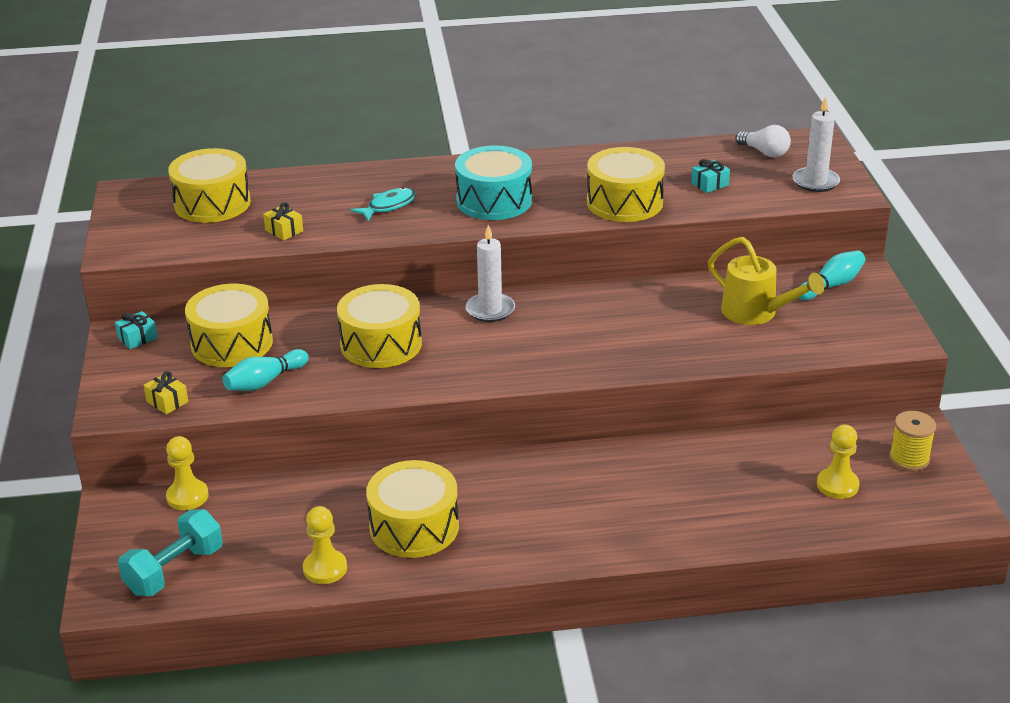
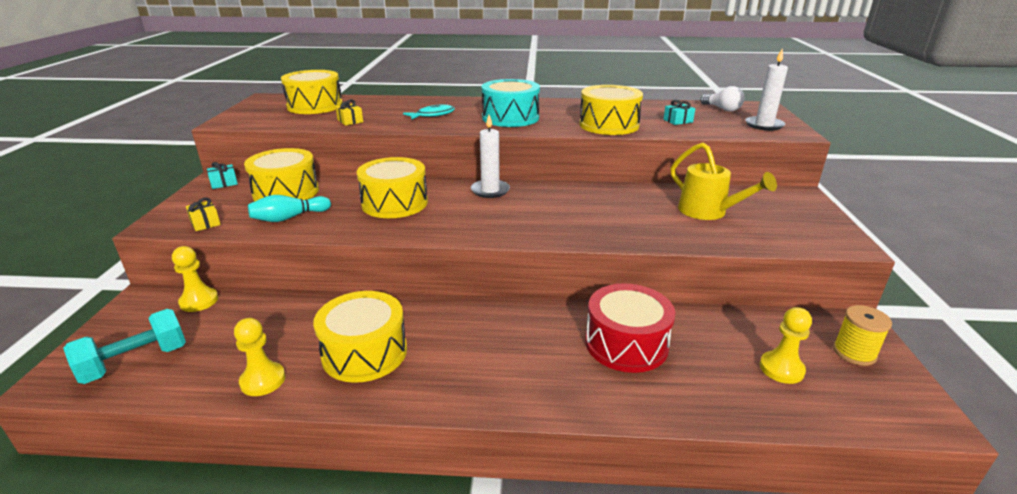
camera: 10 degrees right, 5 degrees down
turquoise bowling pin [799,250,866,300] -> none
none -> red drum [585,283,675,373]

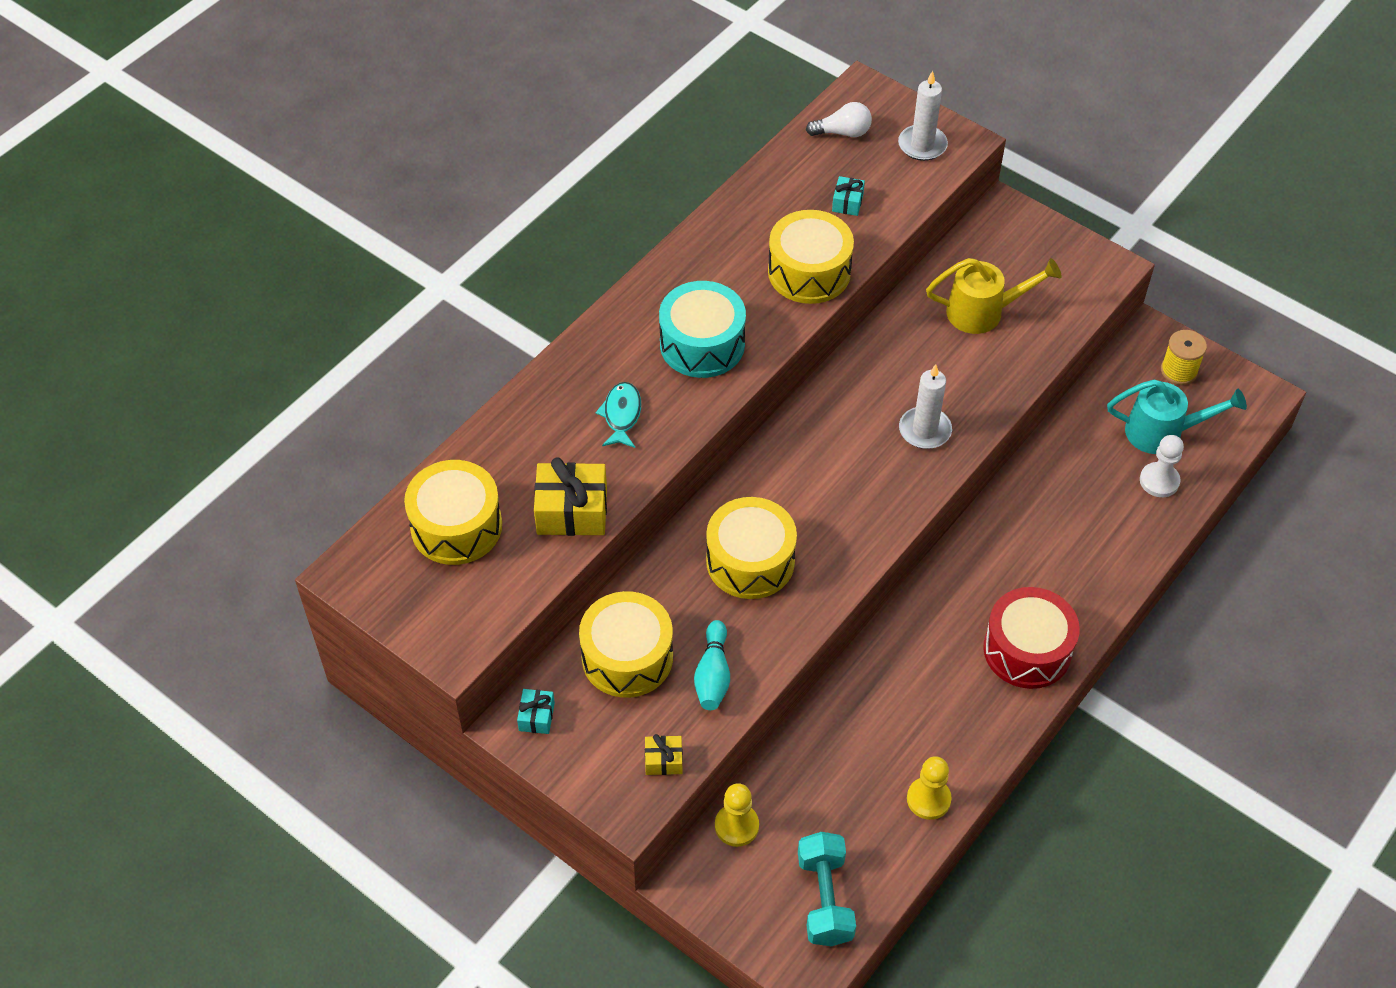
camera: 55 degrees left, 25 degrees up
yellow drum [313,291,407,383] -> none
yellow gift [335,99,363,126] -> yellow gift [534,457,607,536], size x1.94
white candle [471,115,510,198] -> white candle moved to [899,364,952,449]
red drum [585,283,675,373] -> red drum moved to [983,587,1080,689]
yellow pawn [760,307,812,384] -> turquoise watering can [1107,379,1247,454]
none -> white pawn [1140,435,1184,497]

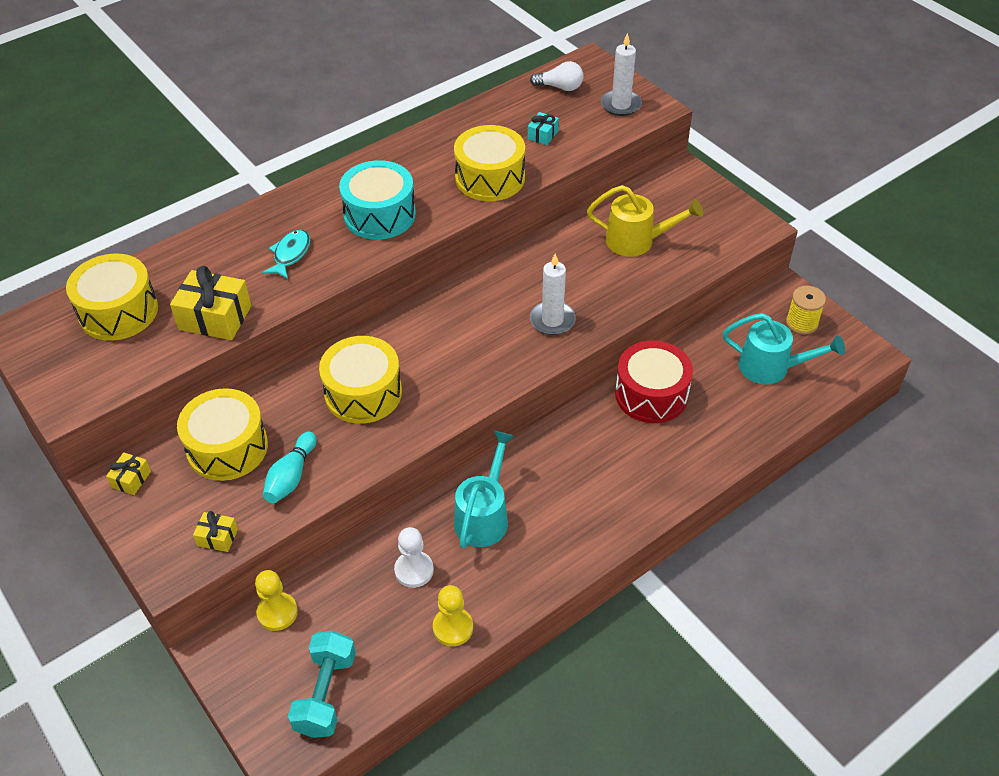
camera: 15 degrees right, 5 degrees down
turquoise gift [517,689,555,734] -> yellow gift [106,452,151,495]
red drum [983,587,1080,689] -> red drum moved to [615,341,693,423]
white pawn [1140,435,1184,497] -> white pawn moved to [394,527,434,588]
none -> turquoise watering can [454,431,514,549]

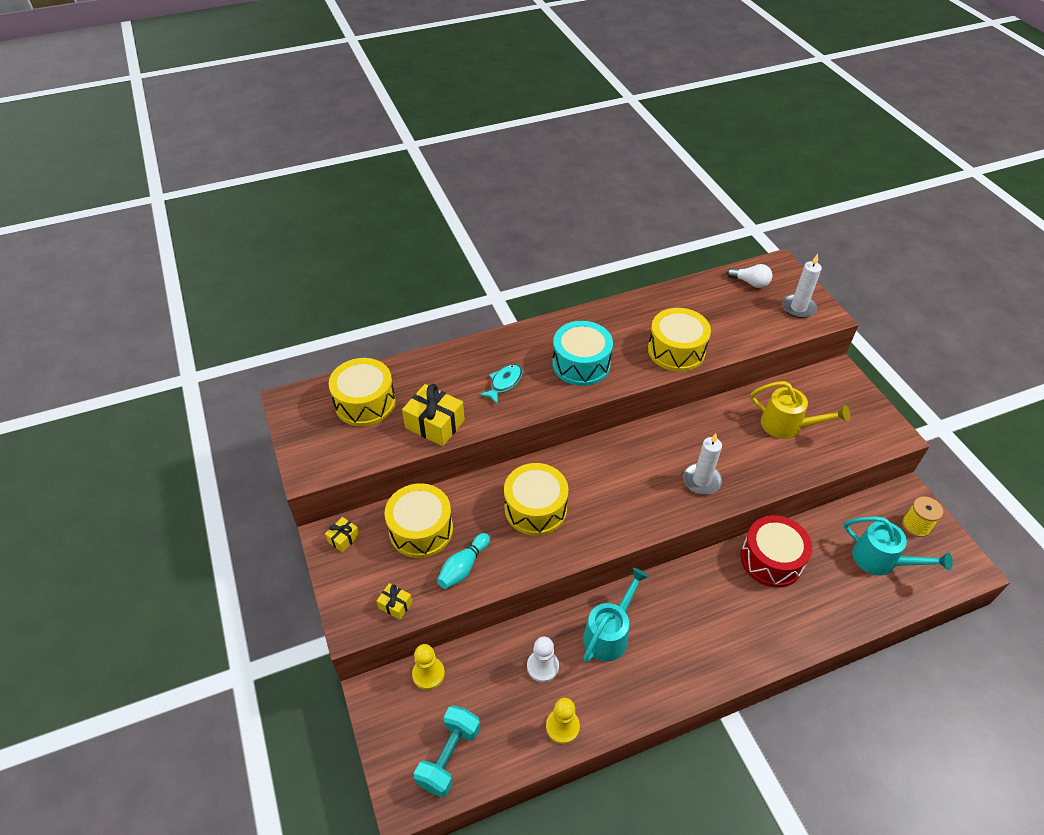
camera: 15 degrees right, 0 degrees up
turquoise gift [528,112,559,145] -> none

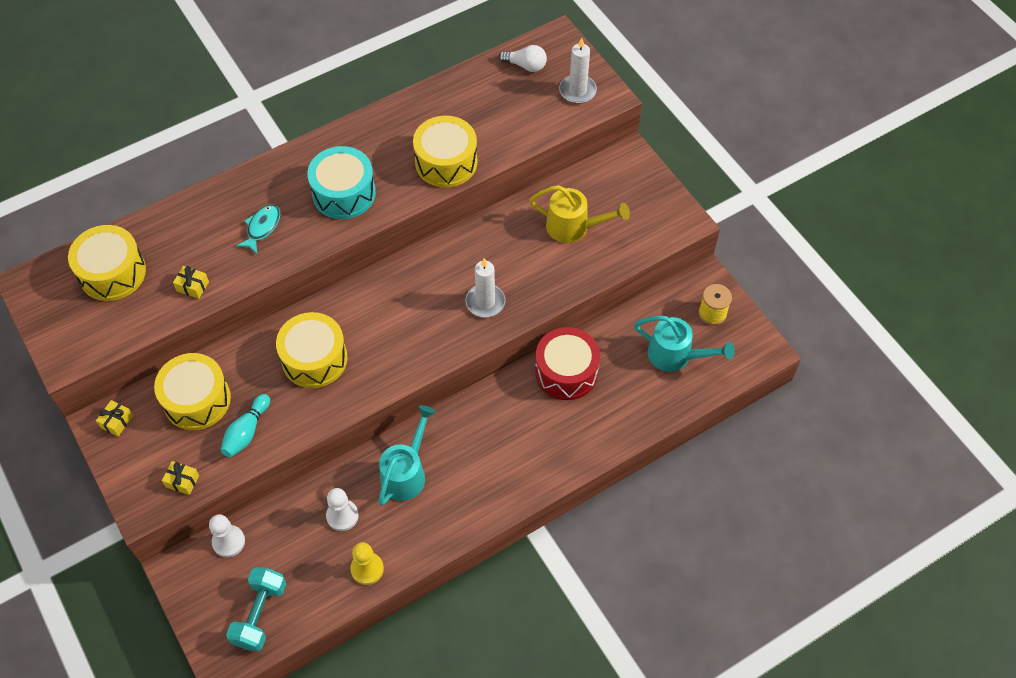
camera: 10 degrees left, 10 degrees up
yellow gift [402,384,465,446] -> yellow gift [173,266,209,299], size x0.52
yellow pawn [412,644,445,690] -> white pawn [209,514,245,557]

